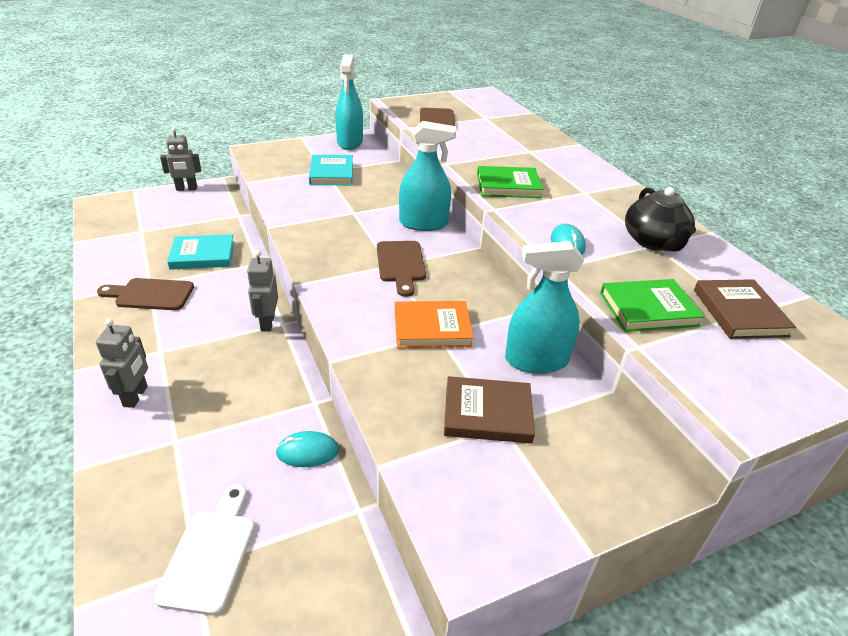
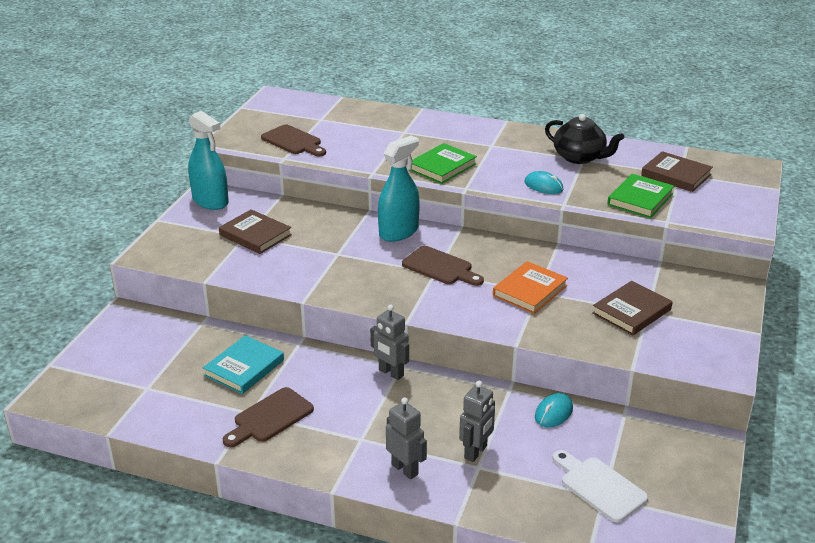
camera: 45 degrees left, 5 degrees down
grey robot [160,127,201,191] -> grey robot moved to [459,381,495,462]
turquoise book [309,155,353,185] -> brown book [219,209,292,254]
turquoise spray bottle [505,241,584,374] -> none

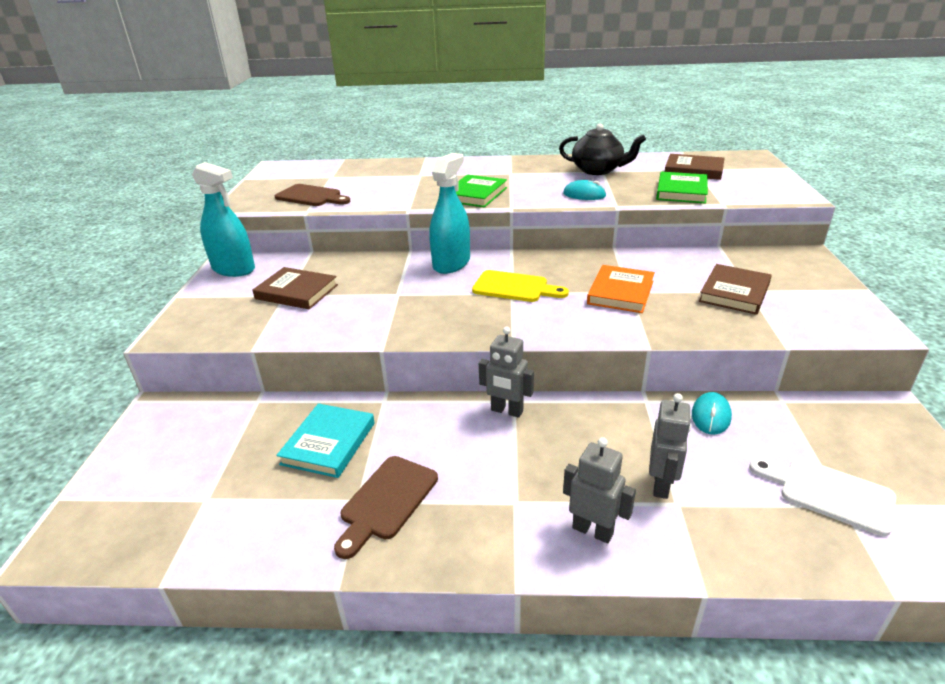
camera: 15 degrees left, 0 degrees up
brown cutting board [402,246,484,286] -> yellow cutting board [472,270,569,302]

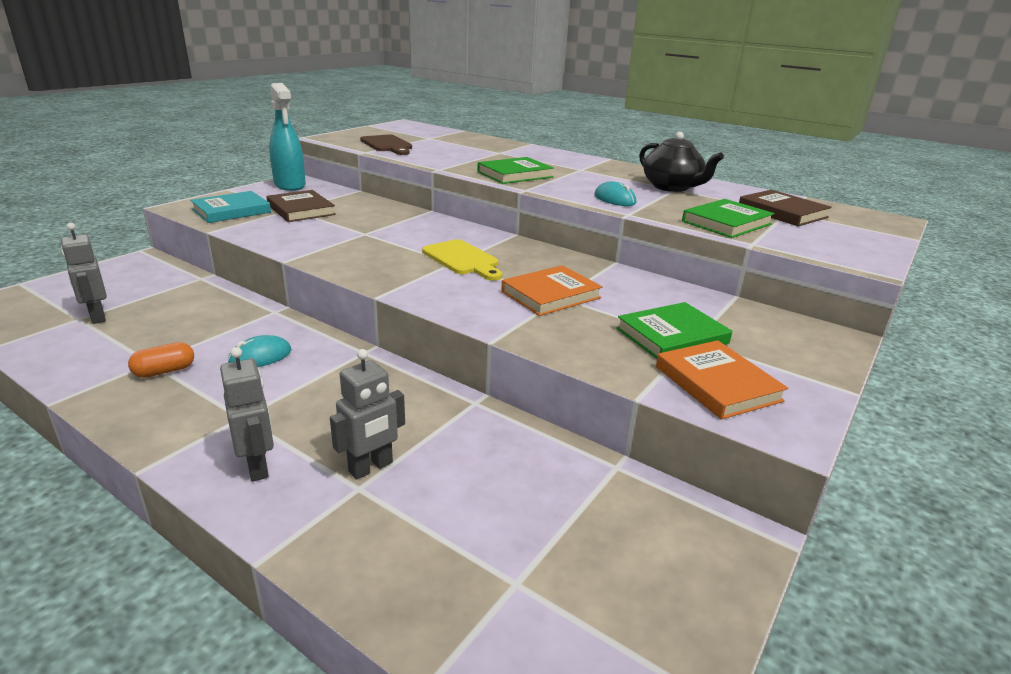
camera: 30 degrees right, 5 degrees down
turquoise book [276,403,375,478] -> turquoise book moved to [190,191,271,223]
brown cutting board [334,456,438,559] -> orange capsule [128,342,194,378]
turquoise spray bottle [429,153,470,274] -> none
grey robot [479,327,534,418] -> grey robot moved to [61,223,107,324]
turquoise mouse [692,392,732,435] -> turquoise mouse moved to [227,335,292,367]
brown book [699,264,772,315] -> green book [616,302,732,359]
white cutting board [749,458,896,536] -> none
none -> orange book [656,340,788,419]

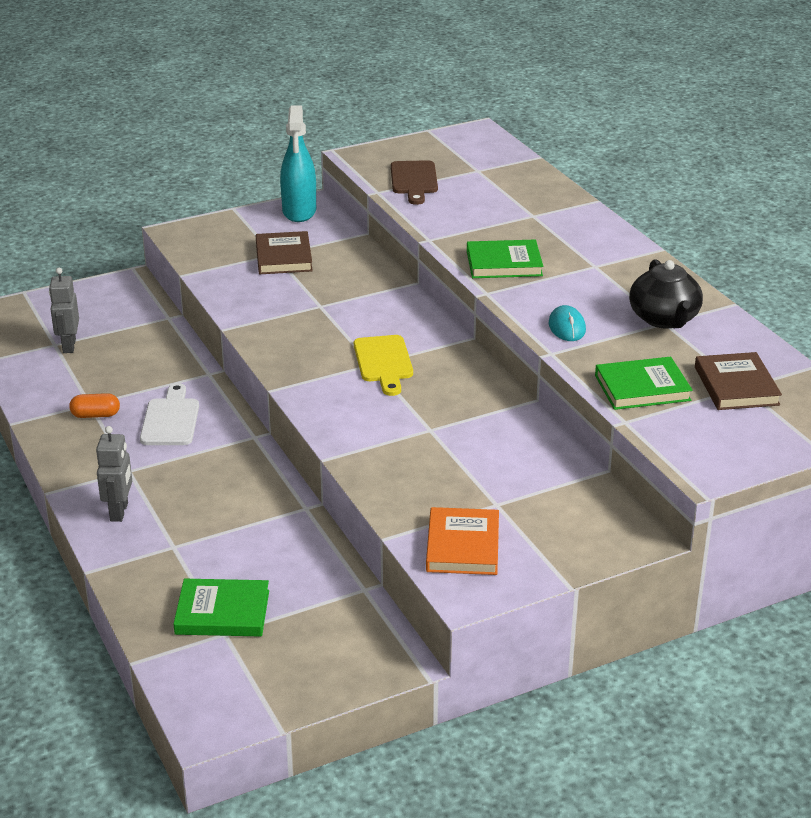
camera: 30 degrees right, 5 degrees up
turquoise book [190,191,271,223] -> none
turquoise mouse [227,335,292,367] -> white cutting board [140,383,199,445]
grey robot [330,349,405,480] -> none
orange book [501,265,602,316] -> none
green book [616,302,732,359] -> green book moved to [173,579,269,637]

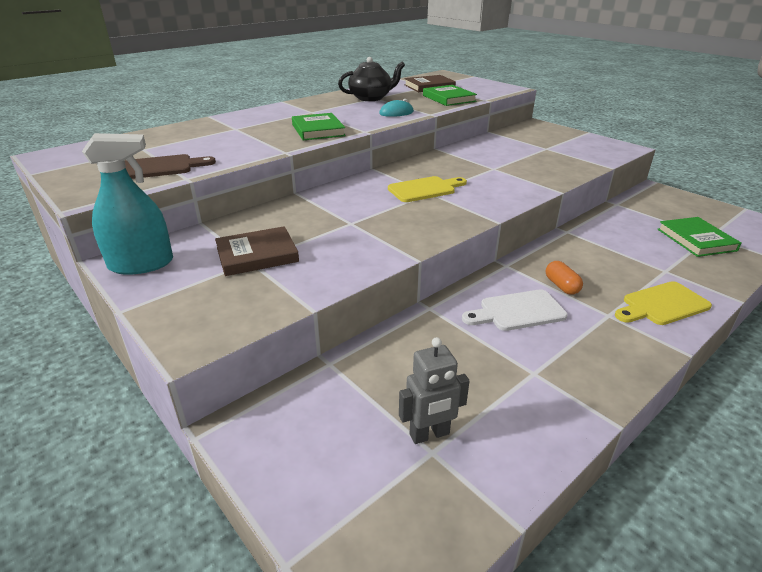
camera: 105 degrees left, 0 degrees up
orange capsule [69,393,120,418] -> orange capsule moved to [546,261,583,295]
grey robot [96,426,132,522] -> yellow cutting board [615,281,712,325]
orange book [426,507,499,575] -> none

